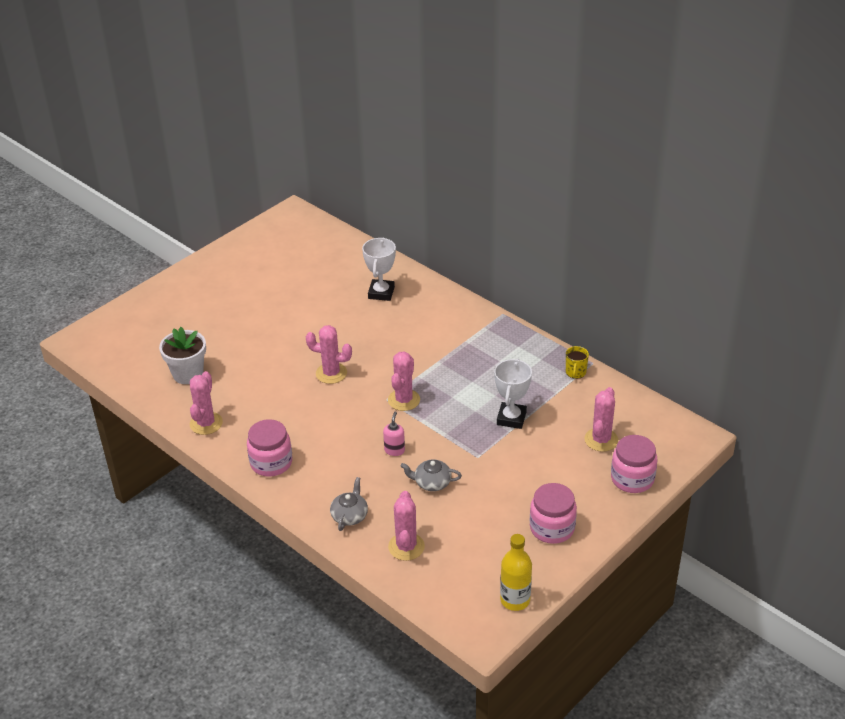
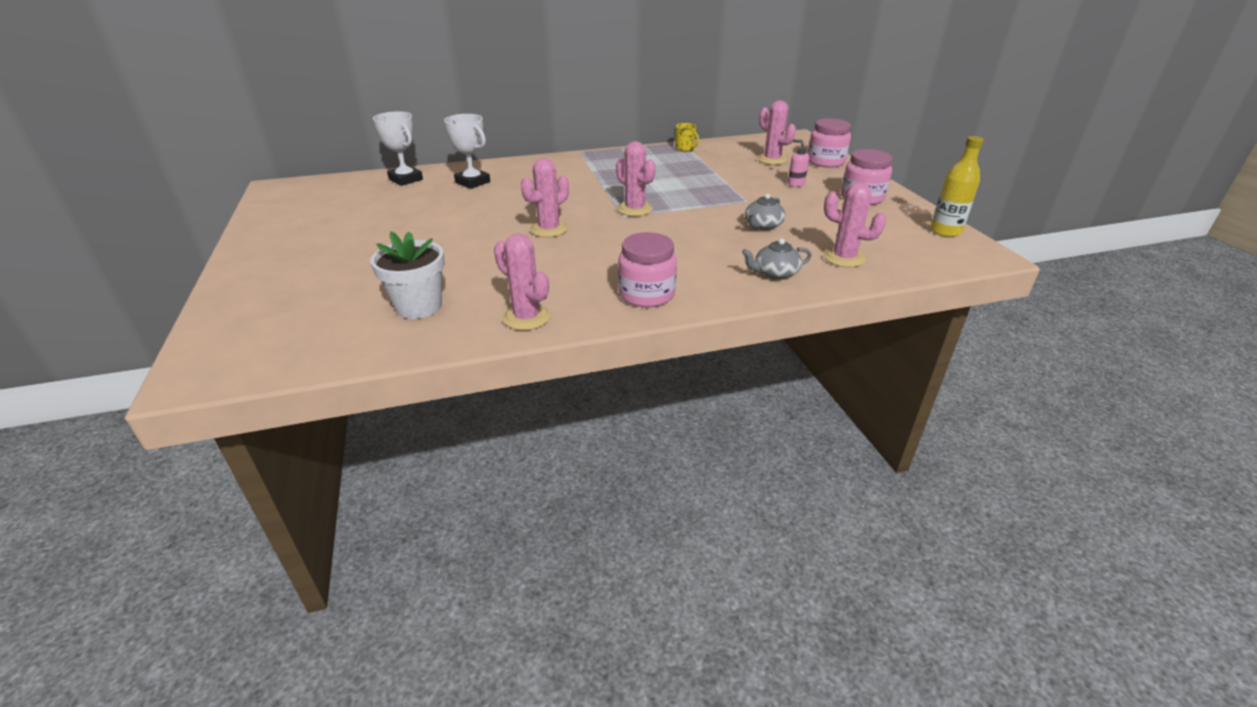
camera: 60 degrees left, 5 degrees down
grey teapot [330,477,368,531] -> grey teapot turned 60 degrees counterclockwise [742,238,812,279]
pink soap dispenser [383,412,405,456] -> pink soap dispenser moved to [788,139,809,187]
white trophy [494,359,532,429] -> white trophy moved to [373,111,423,186]

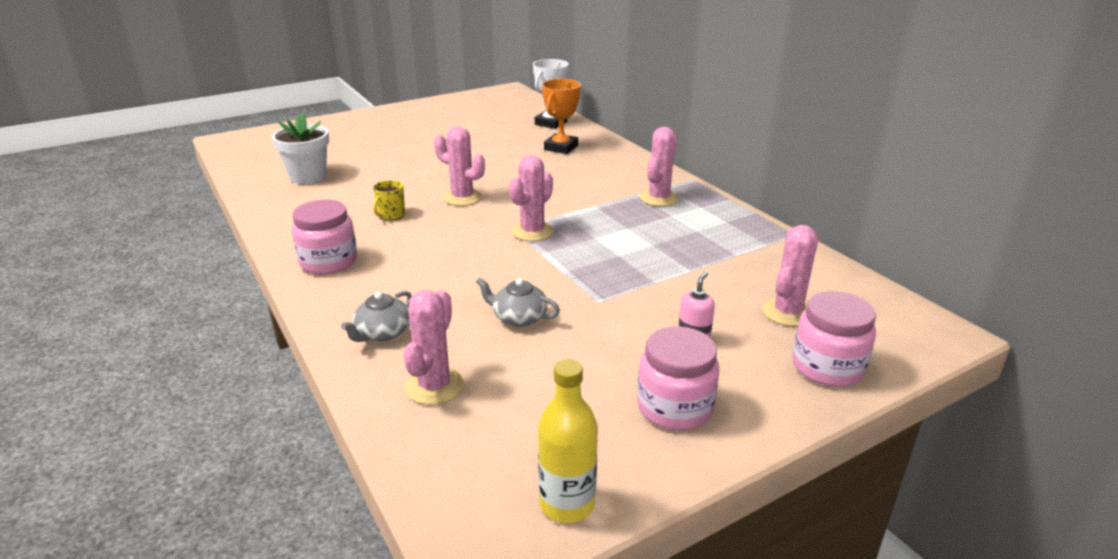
camera: 75 degrees right, 5 degrees down
white trophy [444,114,490,189] -> orange trophy [542,79,581,154]
pink cactus [494,233,551,330] -> pink cactus moved to [640,127,679,206]
yellow mug [676,123,699,152] -> yellow mug moved to [373,180,405,220]
grey teapot [742,238,812,279] -> grey teapot turned 120 degrees counterclockwise [341,291,412,342]

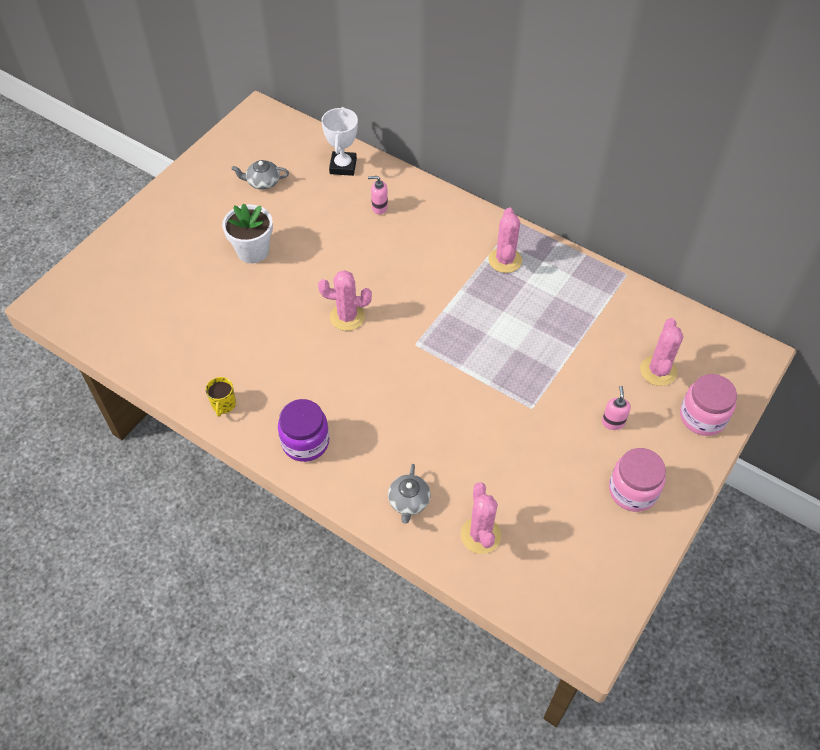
camera: 25 degrees left, 25 degrees up
white flower pot [272,112,329,184] -> white flower pot moved to [222,204,273,263]
pink jar [292,200,357,274] -> purple jar [278,399,329,462]
yellow mug [373,180,405,220] -> yellow mug moved to [206,377,236,417]
grey teapot [476,277,560,327] -> grey teapot moved to [231,160,289,190]
pink cactus [509,155,554,241] -> none
yellow bottle [538,359,598,523] -> none
orange trophy [542,79,581,154] -> pink soap dispenser [368,176,388,214]

